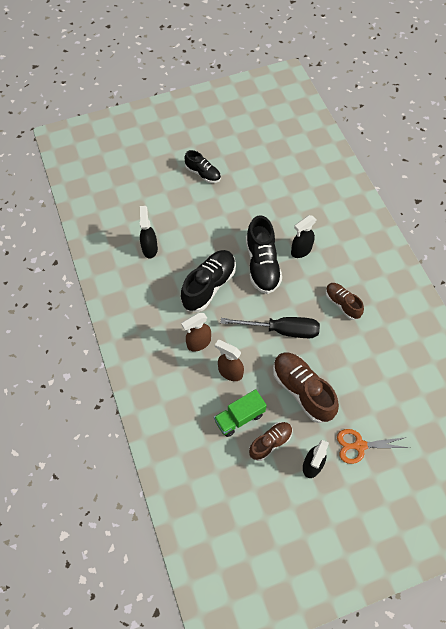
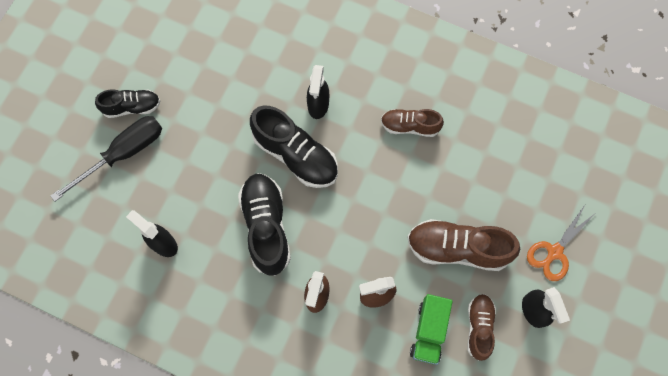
camera: 45 degrees left, 10 degrees up
black screwdriver [220,317,320,338] -> black screwdriver moved to [51,116,162,202]

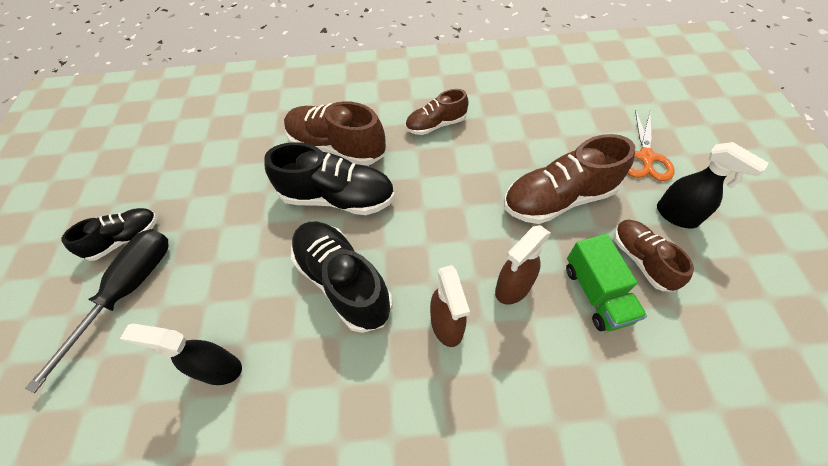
camera: 25 degrees left, 15 degrees down
black spray bottle [307,65,329,119] -> brown shoe [284,101,386,166]

